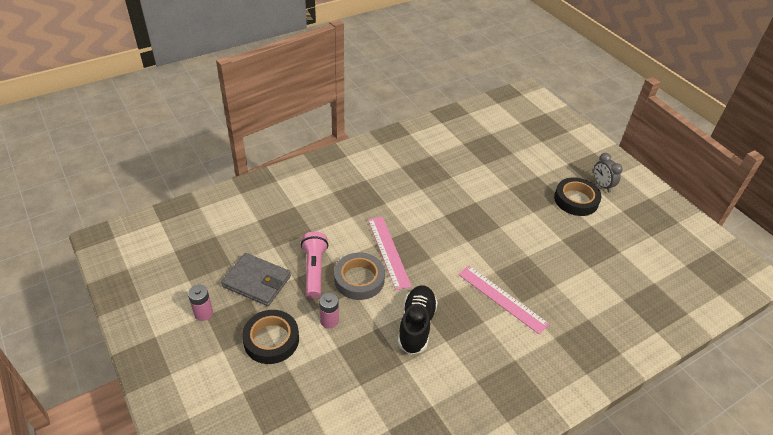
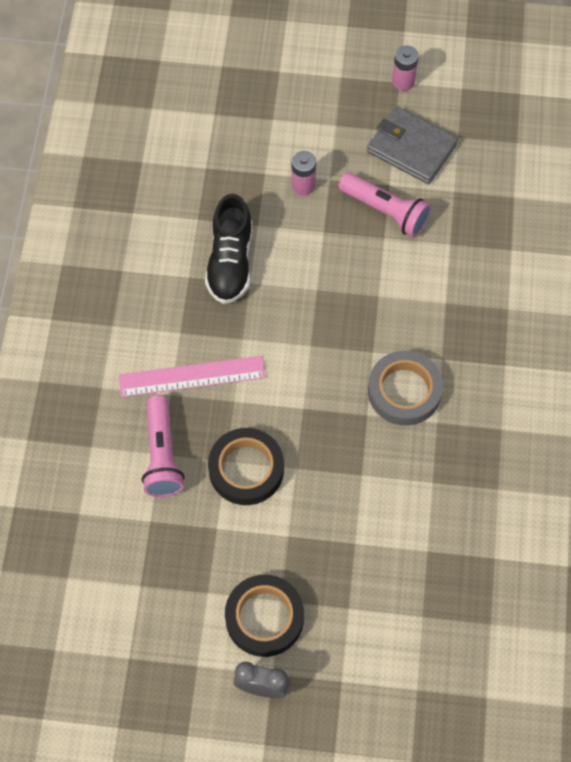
camera: 130 degrees right, 20 degrees up
grey wallet [221,253,291,306] -> grey wallet turned 60 degrees clockwise [367,106,458,184]
black tape [242,310,299,364] -> black tape moved to [208,428,284,505]
grey tape [334,253,385,300] -> grey tape moved to [368,351,443,426]
pink ruler [368,216,412,290] -> none
black shoe [398,285,438,355] -> black shoe turned 45 degrees clockwise [205,194,252,304]
none -> pink flashlight [142,395,185,497]

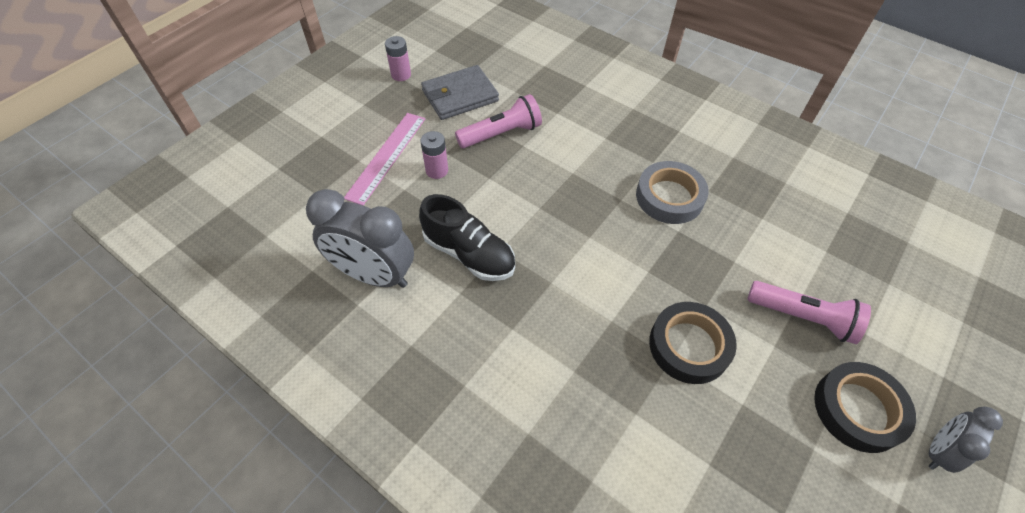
camera: 60 degrees left, 10 degrees down
pink ruler [119,356,266,397] -> pink ruler moved to [344,113,425,206]
pink flashlight [142,395,185,497] -> pink flashlight moved to [747,281,871,344]
none -> grey clock [306,189,414,288]

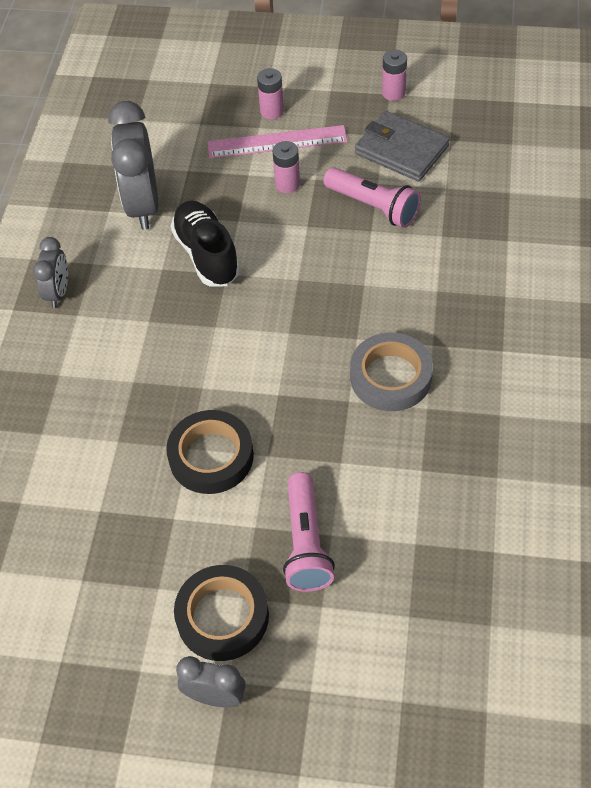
camera: 65 degrees right, 0 degrees up
black shoe [419,194,515,281] -> black shoe turned 150 degrees clockwise [171,201,240,287]
none -> grey clock [33,237,68,308]
none -> pink battery [257,68,284,120]

